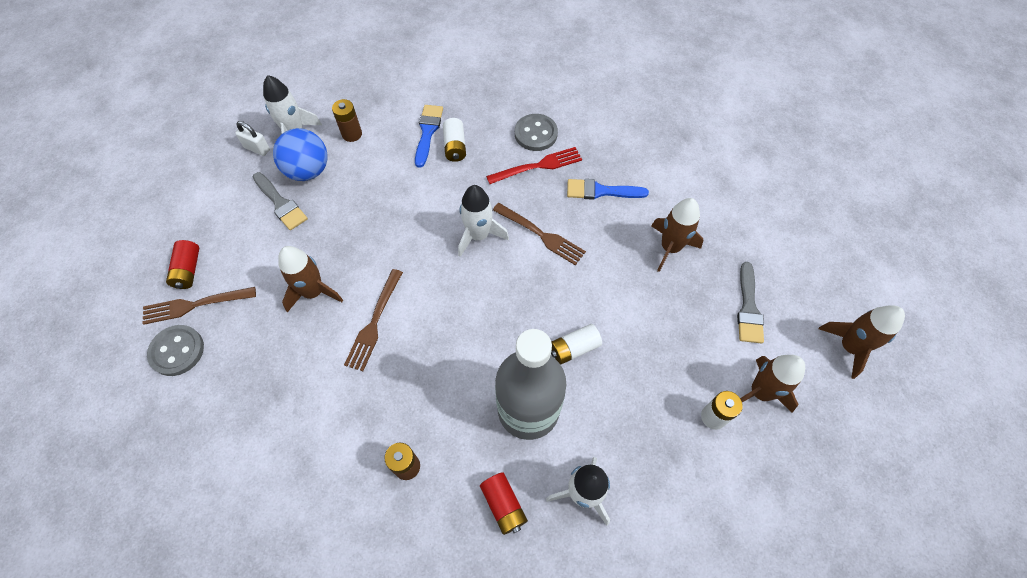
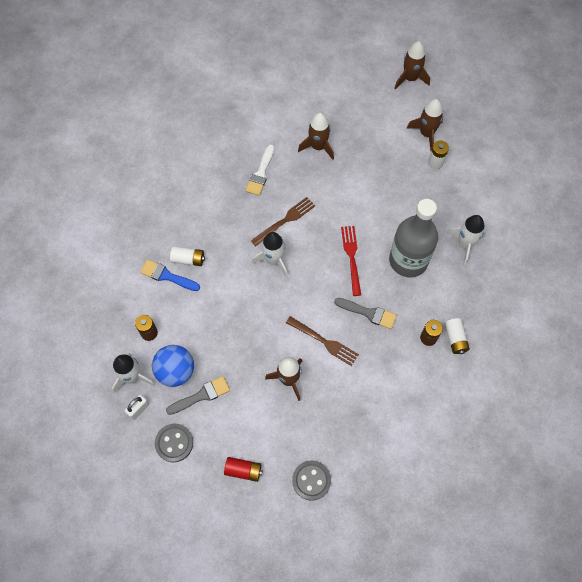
camera: 75 degrees left, 5 degrees up
brown fork [143,287,256,325] -> none
red battery [480,472,528,535] -> none
red fork [486,147,582,184] -> red fork moved to [341,226,361,296]
grey button [515,114,558,151] -> grey button moved to [155,424,193,462]
white battery [551,324,602,365] -> white battery moved to [445,318,470,354]
blue brush [567,179,649,200] -> white brush [246,144,274,196]
grey brush [737,262,764,343] -> grey brush moved to [334,298,397,329]

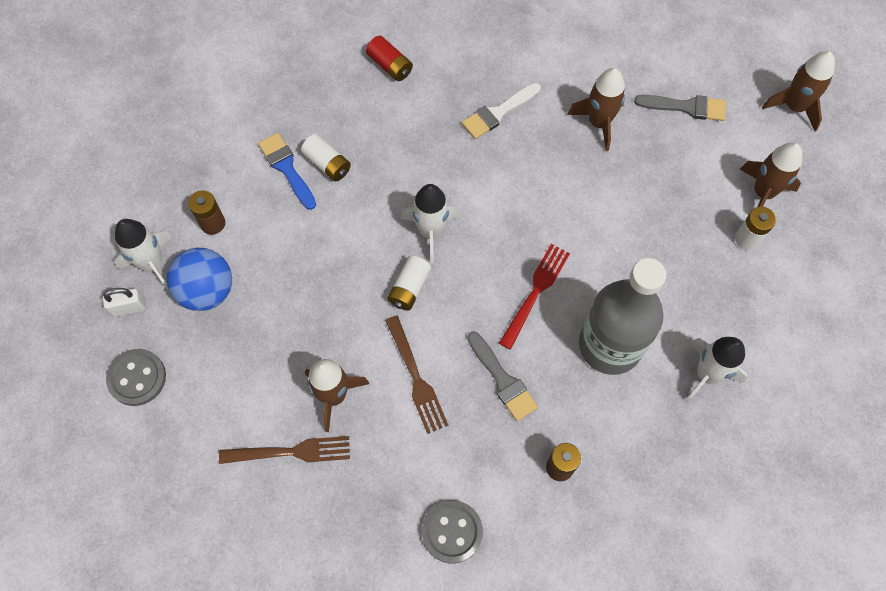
camera: 35 degrees right, 0 degrees up
grey brush [166,376,230,415] -> grey brush moved to [634,95,726,121]
red battery [224,457,263,482] -> red battery moved to [366,36,413,81]
brown fork [251,197,315,246] -> brown fork moved to [219,436,350,464]
grey button [292,460,331,501] -> grey button moved to [422,500,483,563]
white battery [445,318,470,354] -> white battery moved to [387,256,431,310]

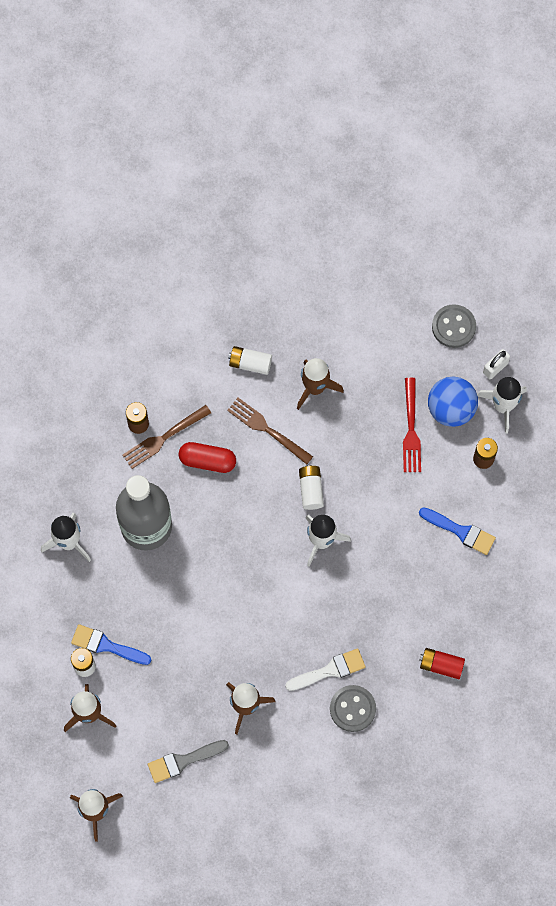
camera: 150 degrees right, 5 degrees up
brown fork [219,436,350,464] -> brown fork moved to [123,405,211,469]
white battery [301,134,351,181] -> white battery moved to [228,346,272,375]
grey button [422,500,483,563] -> grey button moved to [330,685,376,732]
white brush [462,83,541,139] -> white brush turned 45 degrees clockwise [285,648,366,691]
grey brush [467,331,538,421] -> red capsule [179,442,236,473]
red fork [499,244,570,350] -> red fork moved to [403,378,421,472]
none -> blue brush [71,624,151,665]

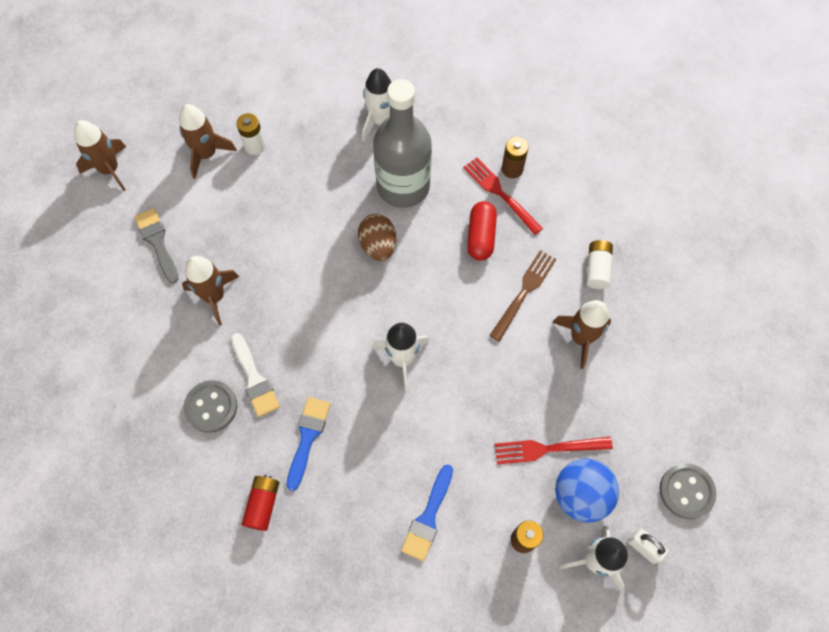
camera: 85 degrees right, 5 degrees down
blue brush [71,624,151,665] -> blue brush moved to [287,397,330,491]
brown fork [123,405,211,469] -> red fork [463,157,543,235]
white battery [299,465,324,510] -> none
none -> brown egg [358,214,396,261]

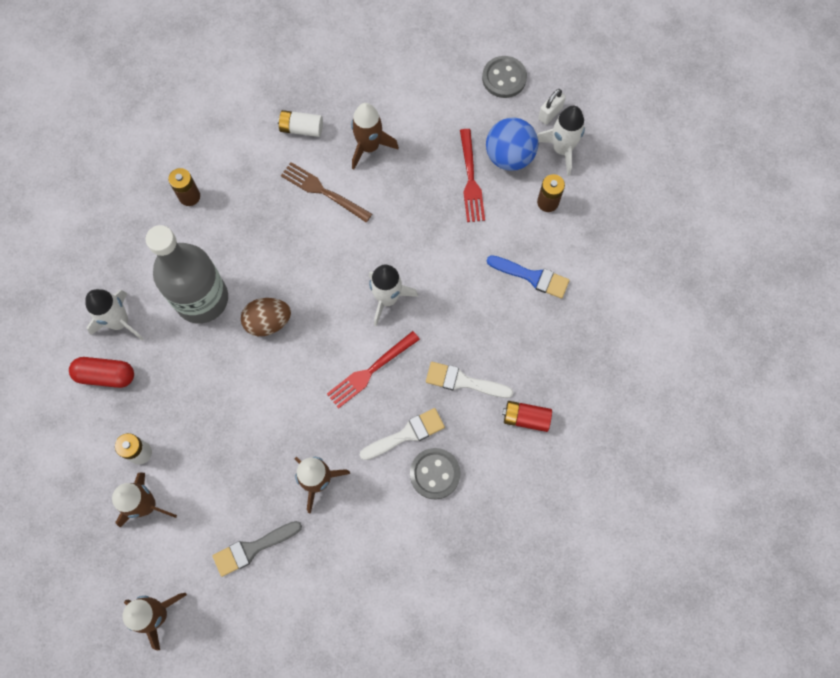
camera: 90 degrees left, 5 degrees up
blue brush [287,397,330,491] -> white brush [426,362,513,398]
red fork [463,157,543,235] -> red fork moved to [327,331,420,409]
red capsule [467,201,497,260] -> red capsule moved to [69,357,134,388]

